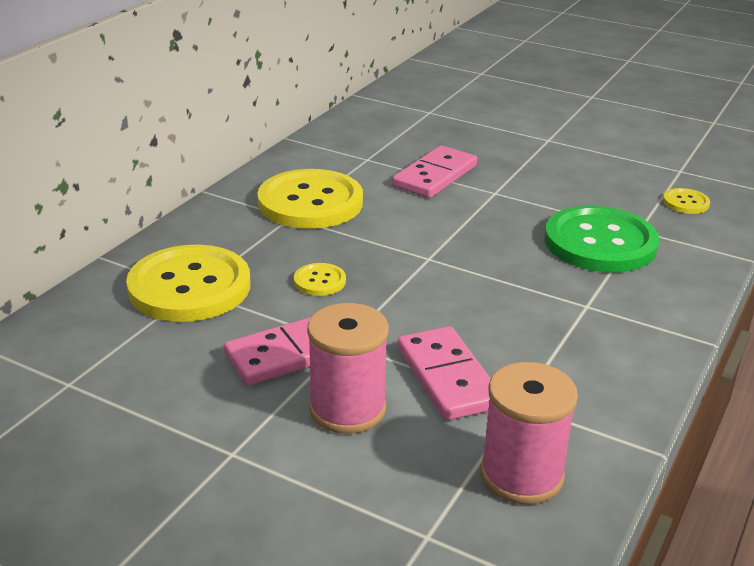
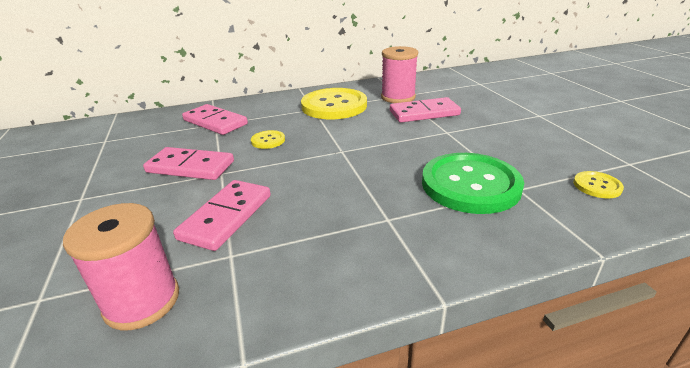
camera: 45 degrees right, 0 degrees up
yellow button [126,244,250,322] -> pink domino [182,104,248,135]
pink spool [307,303,389,434] -> pink spool moved to [381,46,418,103]

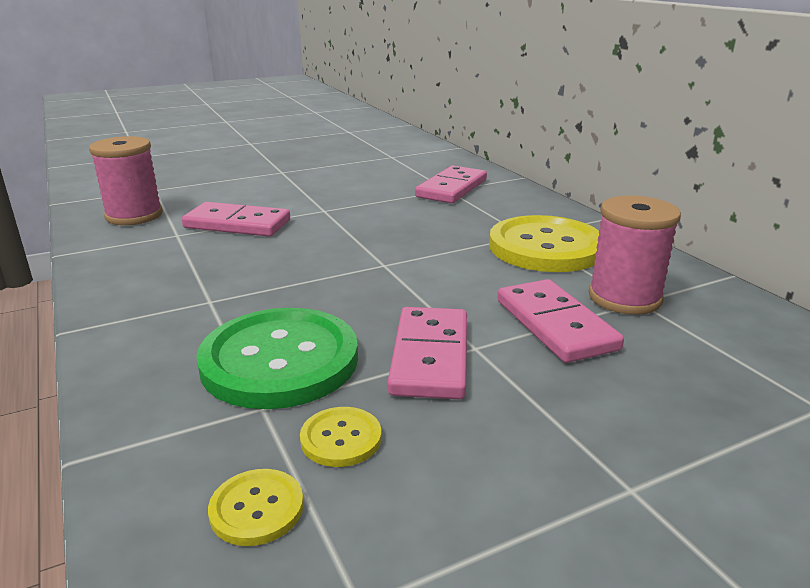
camera: 80 degrees right, 5 degrees down
pink domino [143,147,234,180] -> pink domino moved to [388,307,467,399]
yellow button [251,130,285,149] -> yellow button moved to [300,407,382,467]

